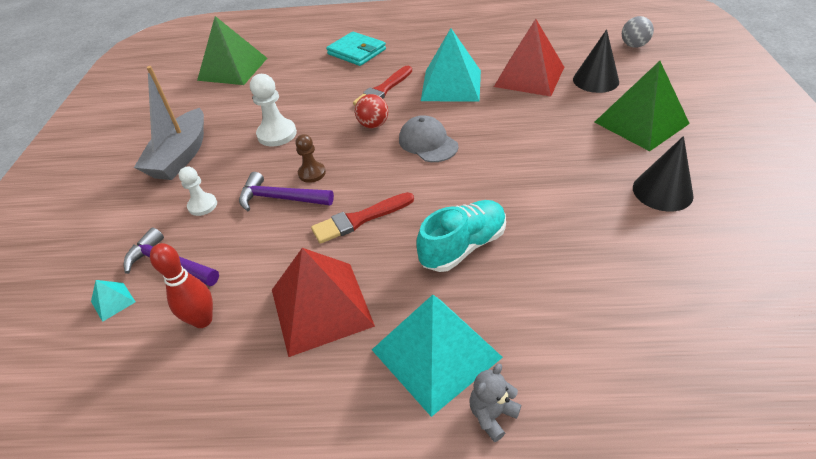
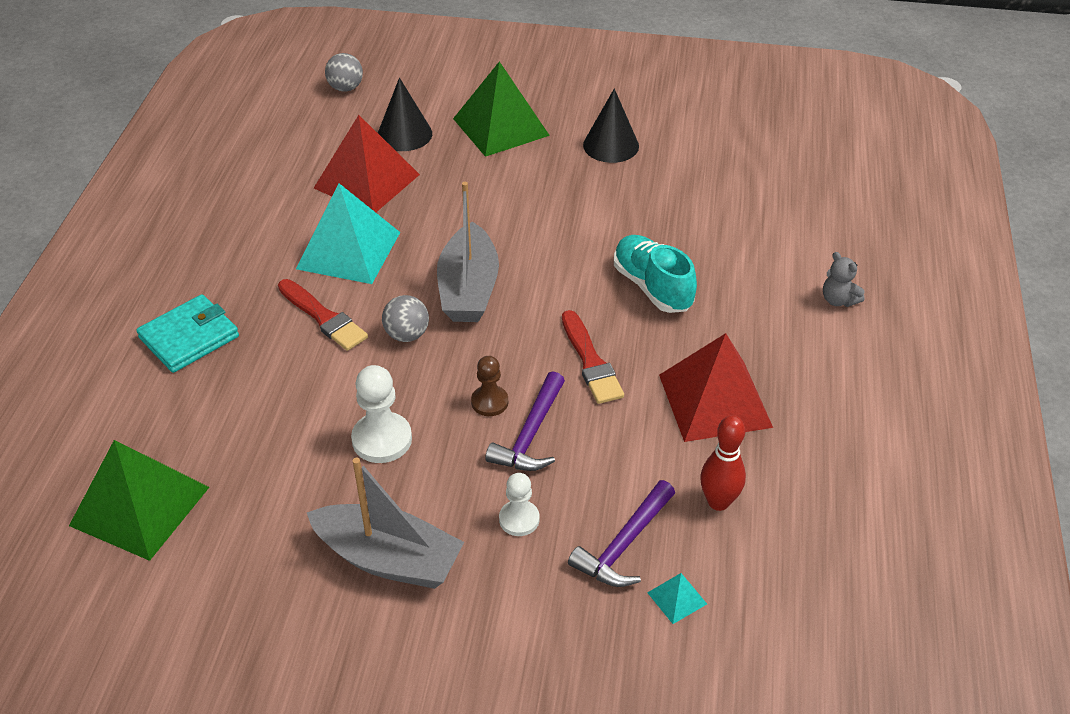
camera: 85 degrees left, 0 degrees up
red ball [355,94,388,128] -> grey ball [382,295,429,342]
turquoise pyramid [372,295,503,417] -> none
grey cap [399,115,458,162] -> grey boat [437,182,499,322]

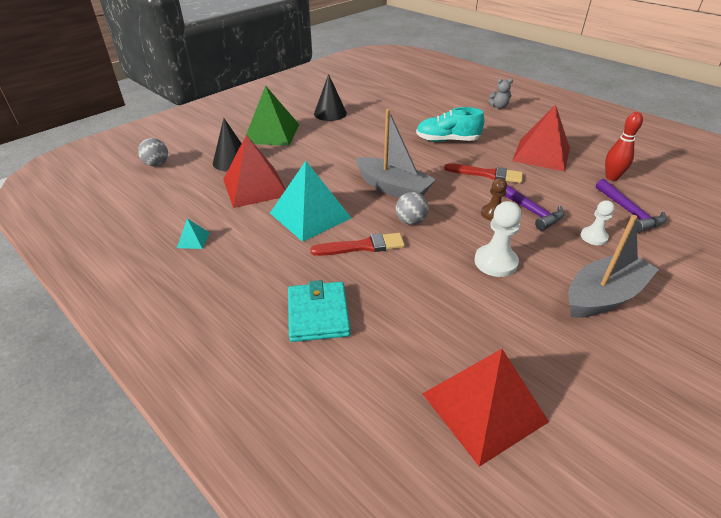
camera: 55 degrees left, 5 degrees down
green pyramid [69,440,209,561] -> red pyramid [422,349,549,467]
turquoise pyramid [647,573,707,624] -> turquoise pyramid moved to [177,219,210,249]

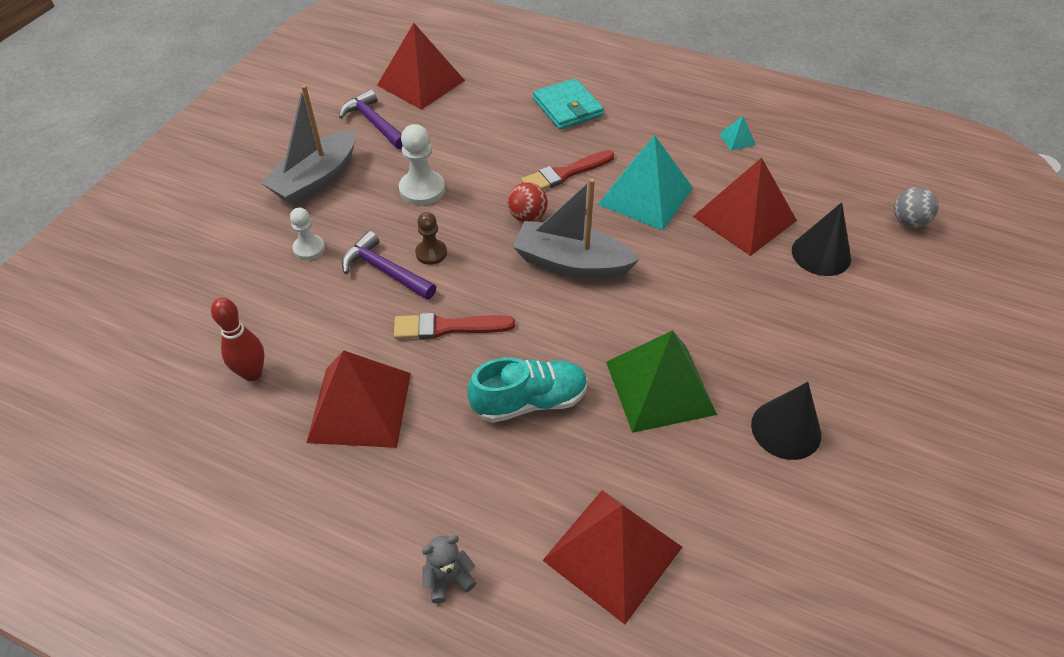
camera: 160 degrees right, 10 degrees up
green pyramid [247,85,299,146] -> green pyramid moved to [606,330,717,433]
grey ball [396,192,429,225] -> red ball [508,182,548,222]
purple hammer [596,179,667,233] -> purple hammer moved to [339,89,403,149]
none -> red pyramid [542,490,682,624]

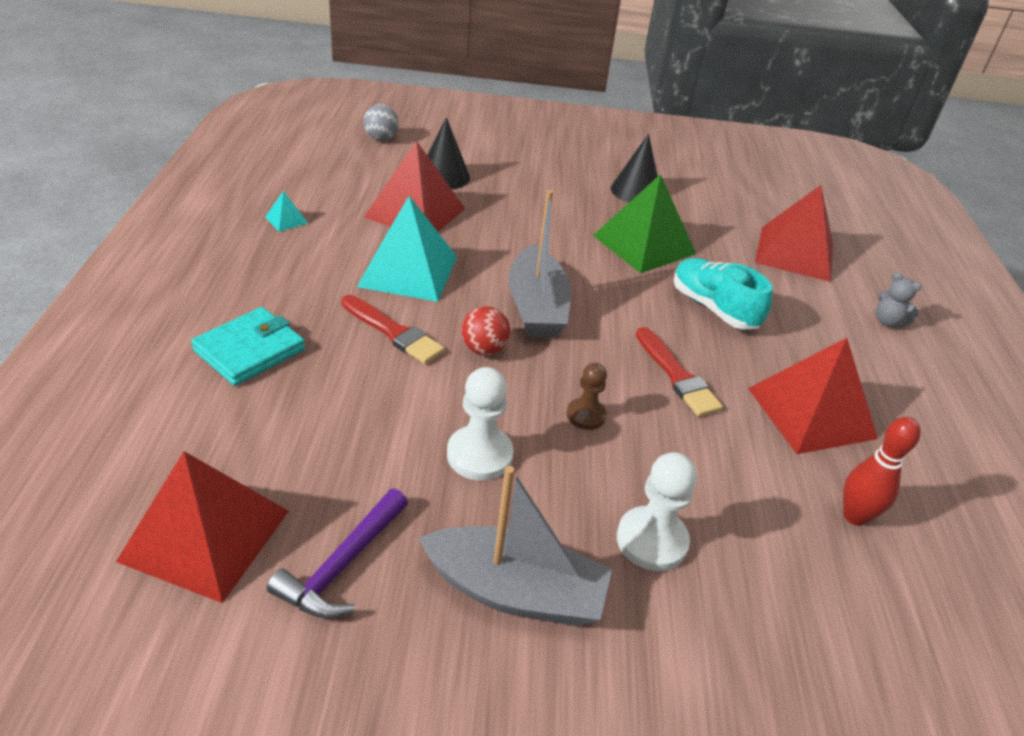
camera: 115 degrees left, 10 degrees down
white pawn [290,208,325,260] -> white pawn [617,452,697,571], size x1.56
purple hammer [342,231,436,300] -> none

